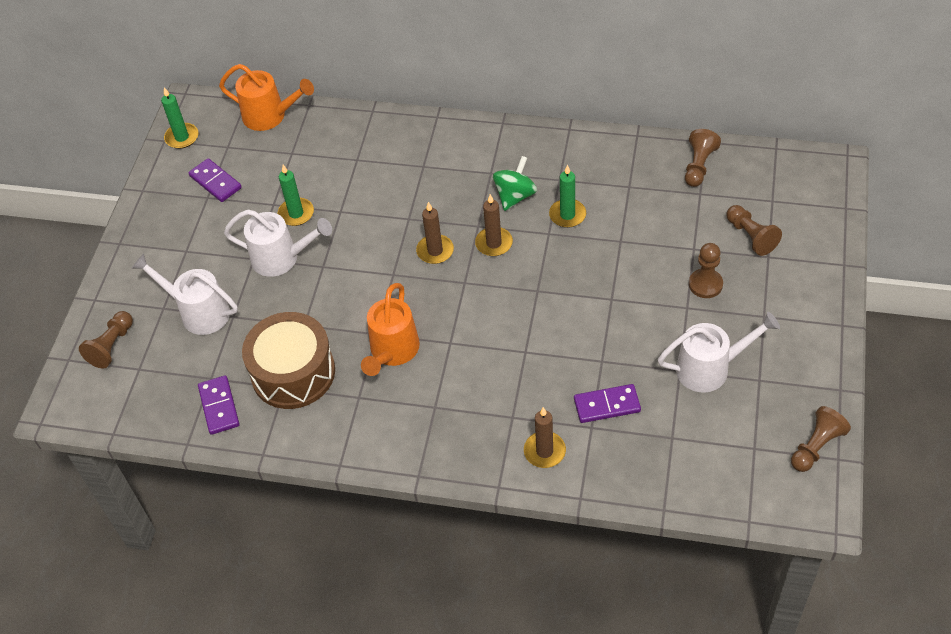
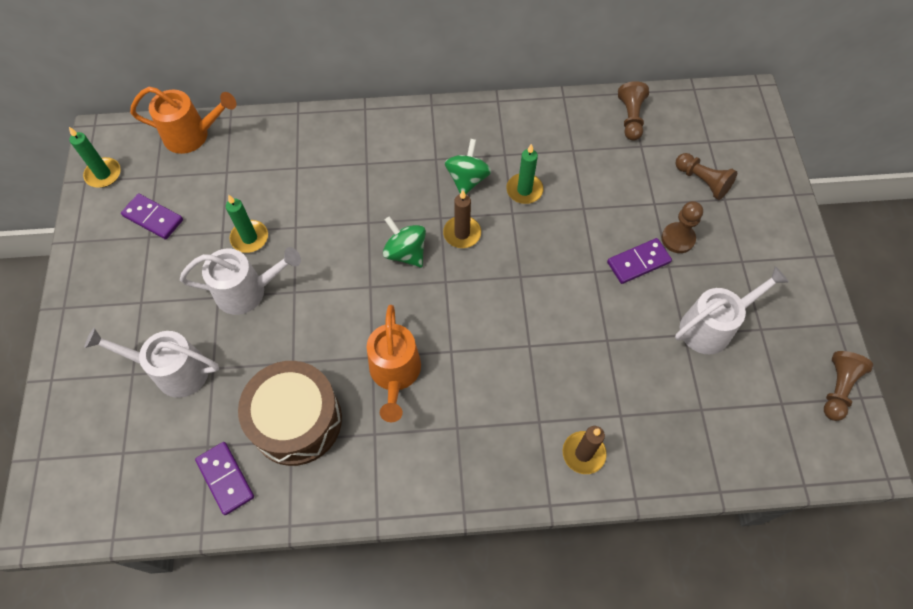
camera: 20 degrees left, 10 degrees up
brown pawn [79,311,133,369] -> none
brown candle [416,202,454,264] -> green spinning top [383,216,426,268]
purple domino [574,384,641,423] -> purple domino moved to [607,238,672,284]

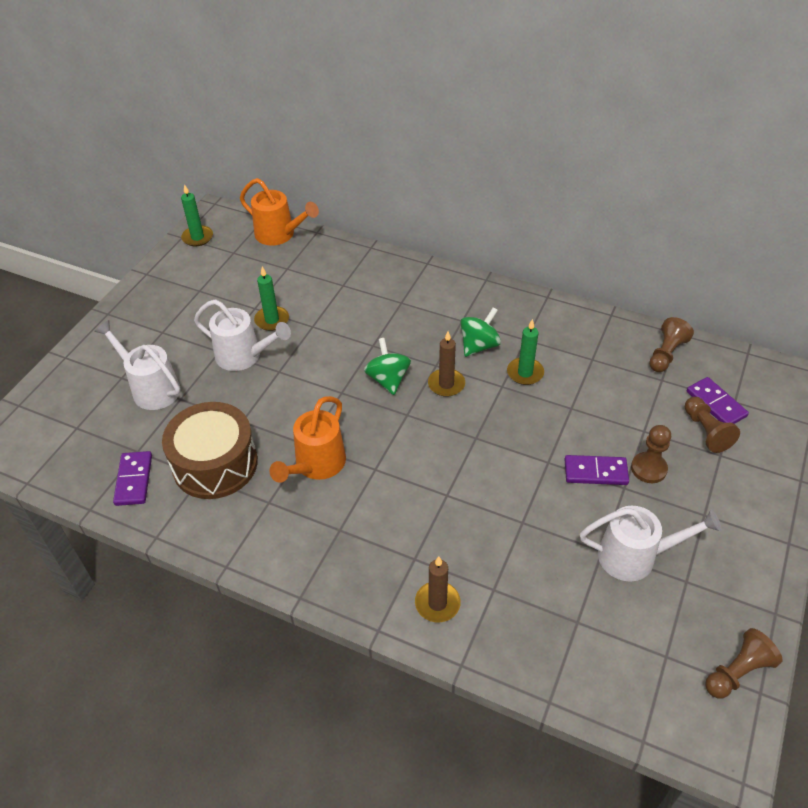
camera: 30 degrees right, 15 degrees down
purple domino [121,194,183,240] -> purple domino moved to [687,377,749,424]

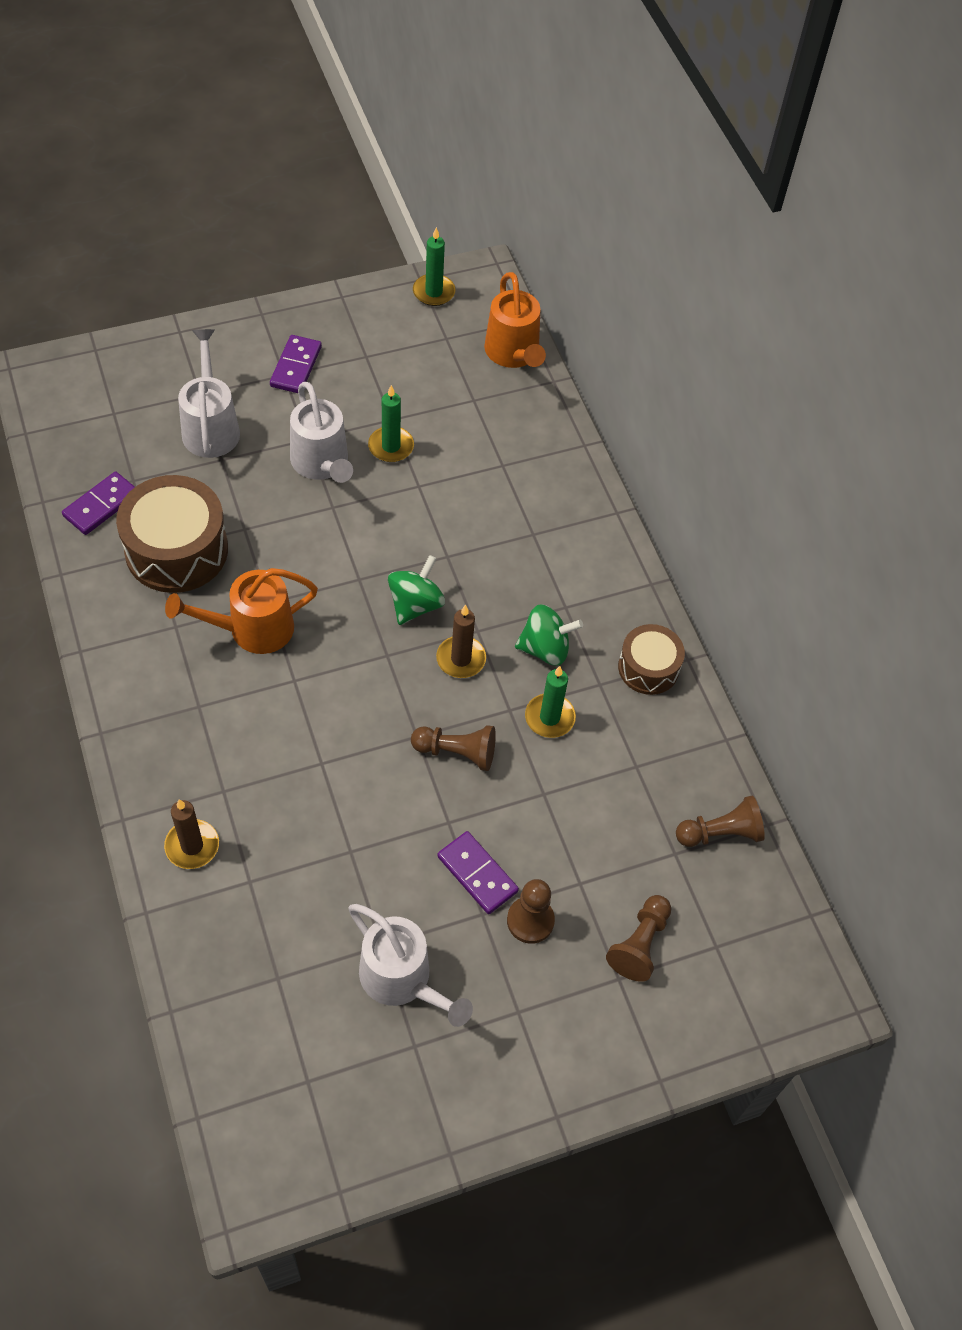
camera: 40 degrees right, 10 degrees up
purple domino [687,377,749,424] -> purple domino moved to [270,335,322,393]
brown pawn [705,628,783,698] -> brown pawn moved to [411,725,496,771]
none -> brown drum [618,624,685,695]

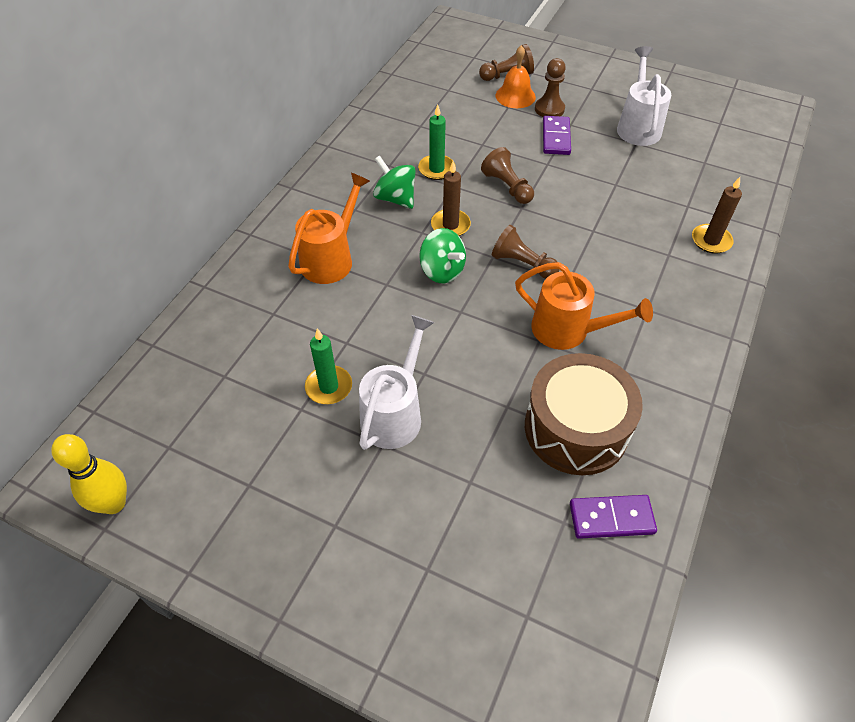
camera: 130 degrees left, 5 degrees down
white watering can [178,329,240,458] -> none
purple domino [270,335,322,393] -> none
green spinning top [388,555,445,625] -> green spinning top turned 120 degrees counterclockwise [419,228,466,283]
green candle [413,227,455,306] -> yellow bowling pin [51,434,127,514]
orange watering can [484,272,546,368] -> orange watering can moved to [288,172,370,284]
brown drum [618,624,685,695] -> none
brown pawn [676,796,765,847] -> brown pawn moved to [492,225,559,279]
none -> orange bell [496,45,536,108]

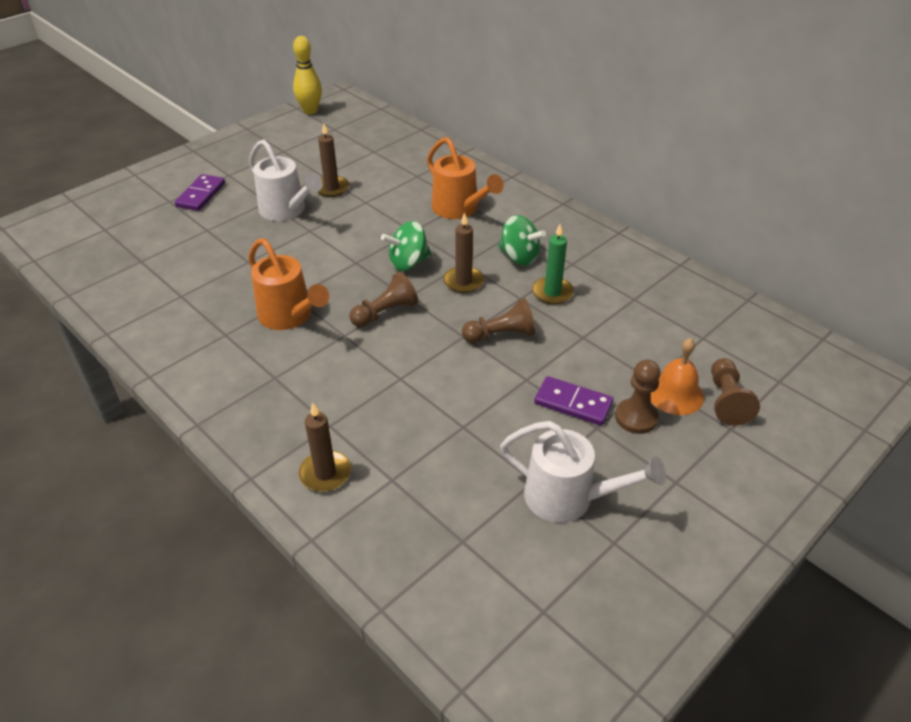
camera: 110 degrees right, 10 degrees down
green candle [305,328,352,404] -> brown candle [317,123,349,197]
green spinning top [373,155,416,209] -> green spinning top turned 60 degrees clockwise [498,215,546,266]
orange watering can [515,262,653,350] -> orange watering can turned 90 degrees counterclockwise [248,238,329,330]
brown drum [525,353,643,475] -> none
purple domino [570,495,657,539] -> purple domino moved to [175,174,225,211]

